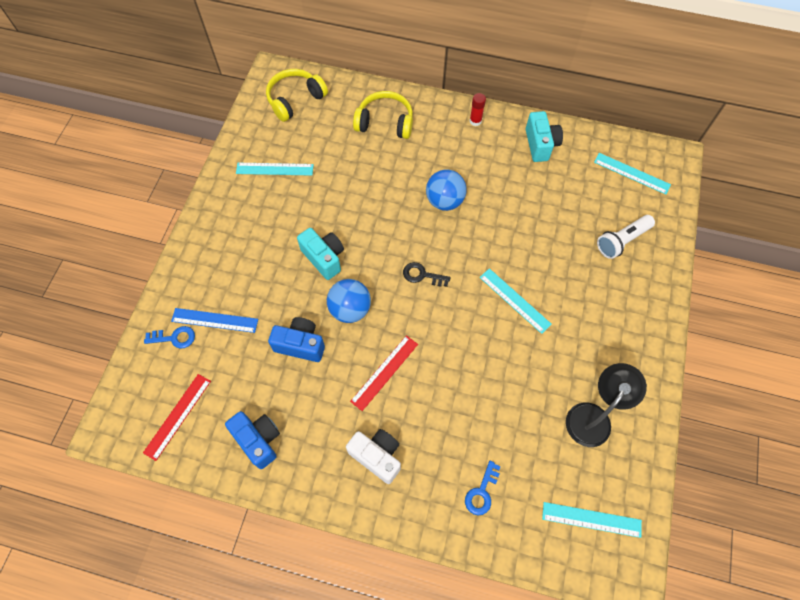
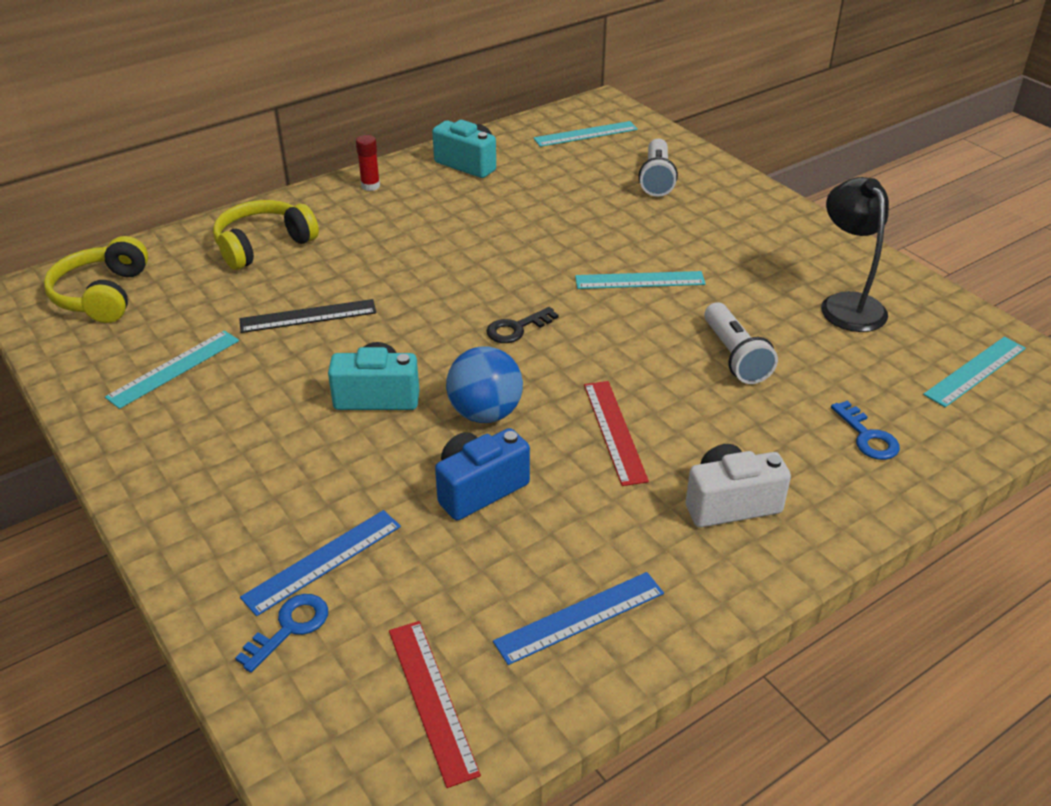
camera: 50 degrees left, 25 degrees down
blue camera [225,411,280,469] -> blue ruler [493,572,664,665]
blue ball [426,169,467,211] -> none
none -> black ruler [239,299,376,333]
none -> white flashlight [704,302,778,384]

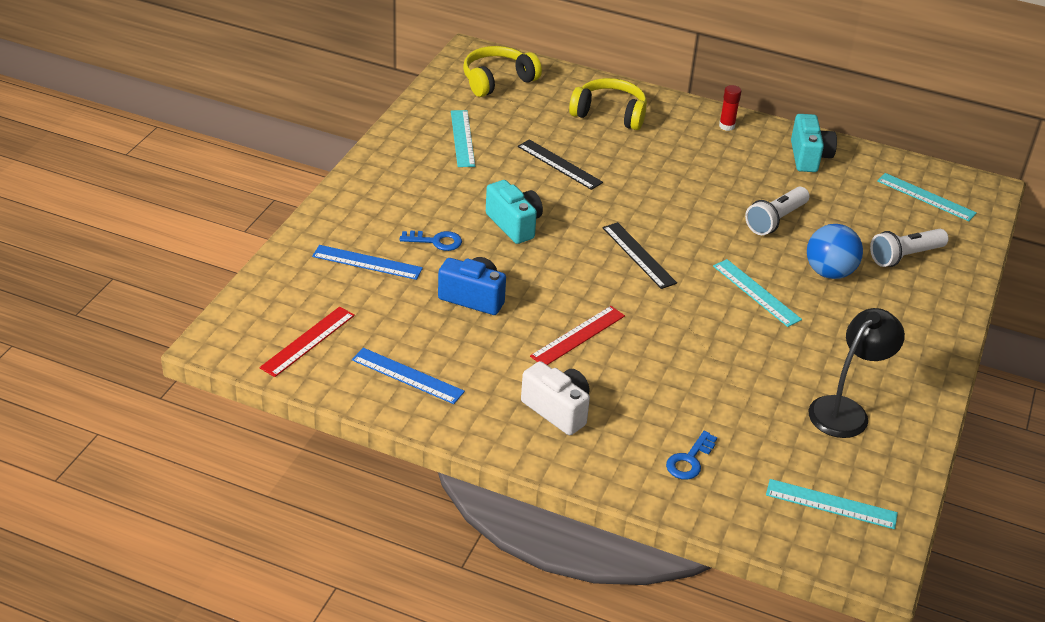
camera: 55 degrees right, 0 degrees up
turquoise ruler [105,330,239,409] -> turquoise ruler turned 75 degrees clockwise [451,110,475,167]
blue key [235,594,328,673] -> blue key moved to [400,231,462,251]
blue ball [446,346,523,423] -> blue ball moved to [807,224,863,279]
black key [486,307,559,343] -> black ruler [602,222,677,289]
white flashlight [704,302,778,384] -> white flashlight moved to [745,187,810,235]

